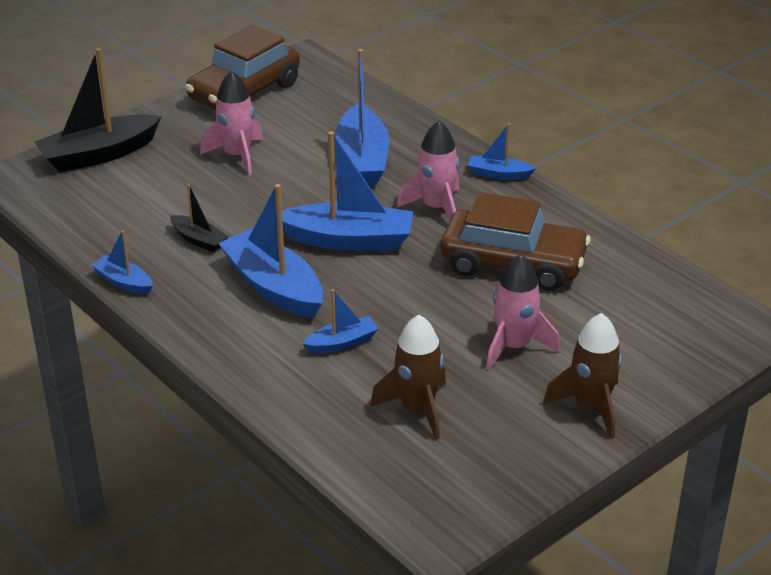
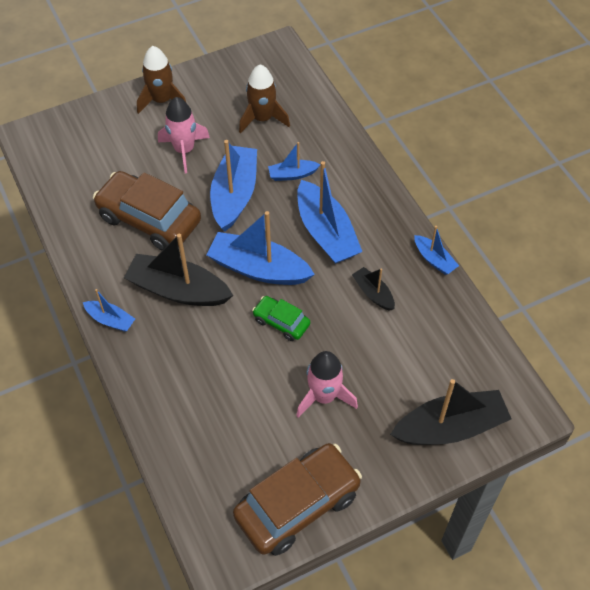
camera: 165 degrees left, 20 degrees up
blue boat [335,49,389,185] -> blue boat moved to [210,140,257,231]
pink rocket [397,121,459,221] -> black boat [124,234,233,306]
none -> green car [252,296,310,341]

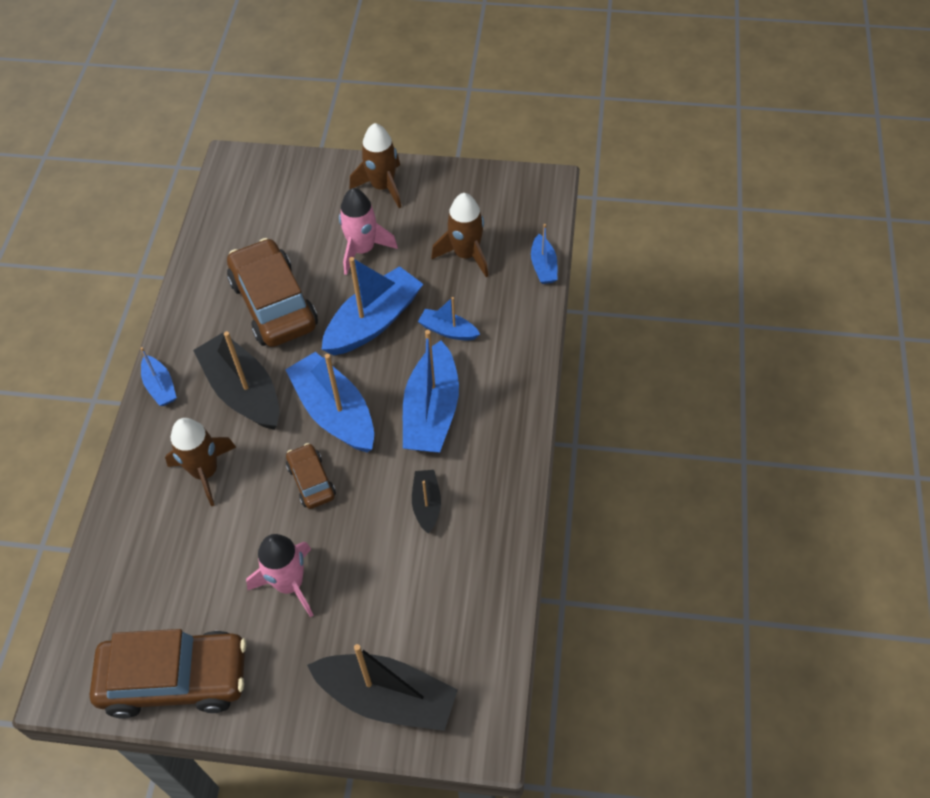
camera: 35 degrees right, 0 degrees up
green car [252,296,310,341] -> brown car [286,443,336,509]
blue boat [414,226,459,275] -> blue boat moved to [531,224,557,284]
none -> brown rocket [165,418,236,506]

